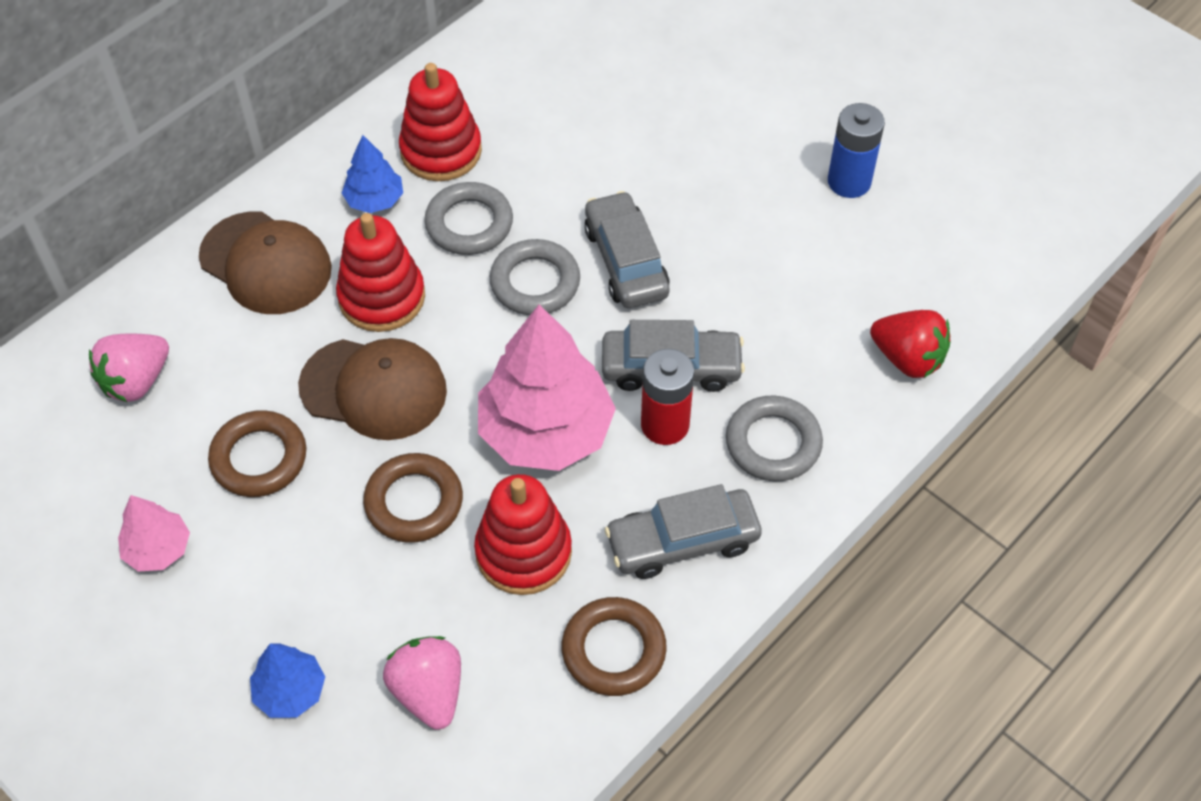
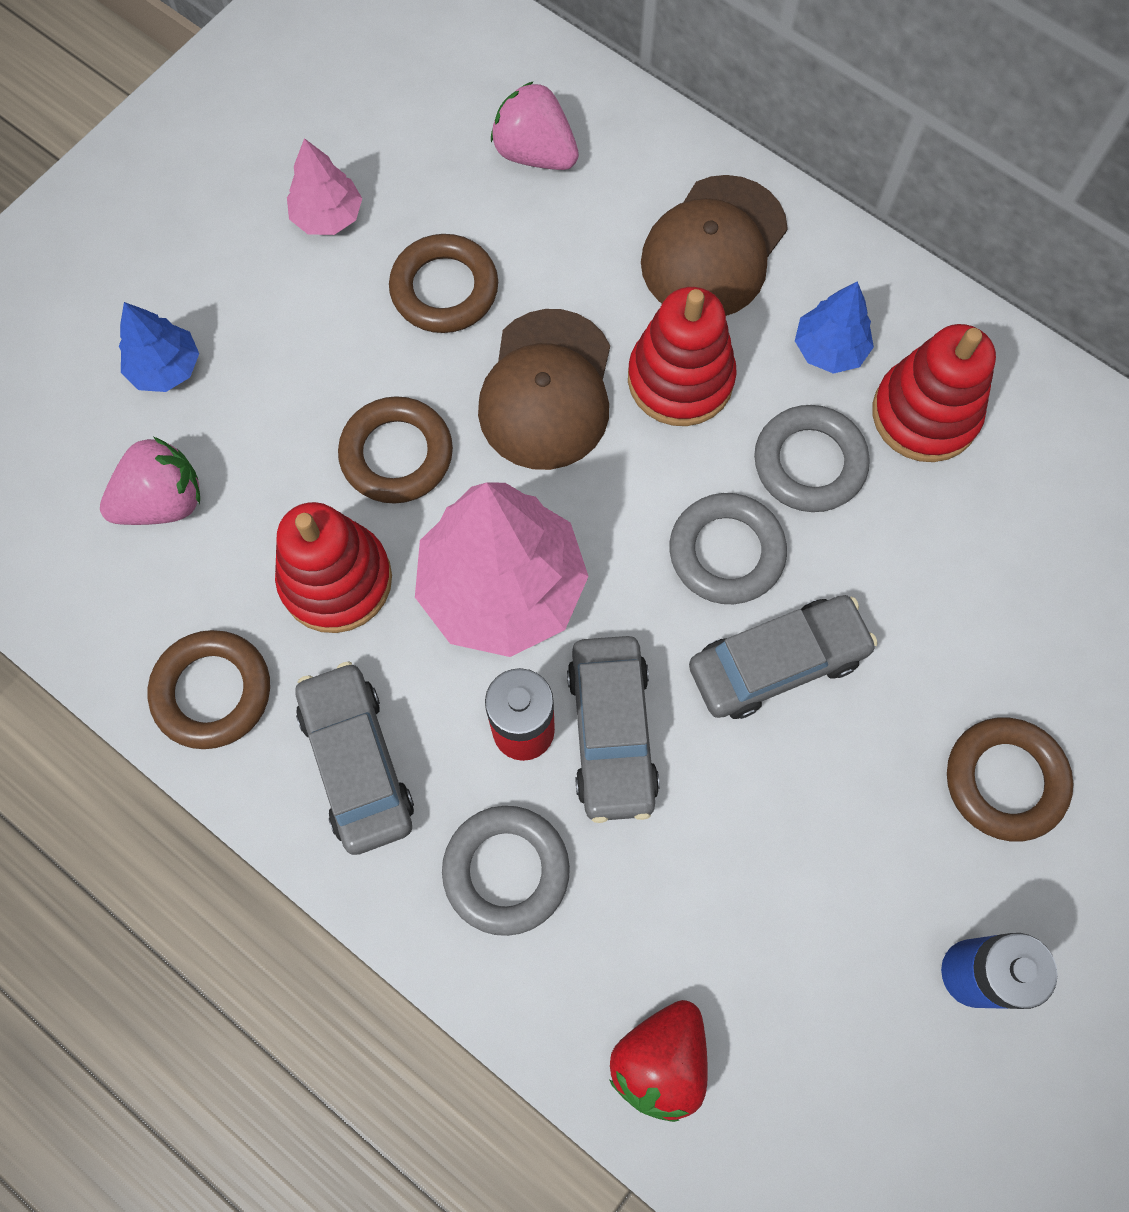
camera: 85 degrees right, 15 degrees up
none -> brown ring [947,718,1073,841]

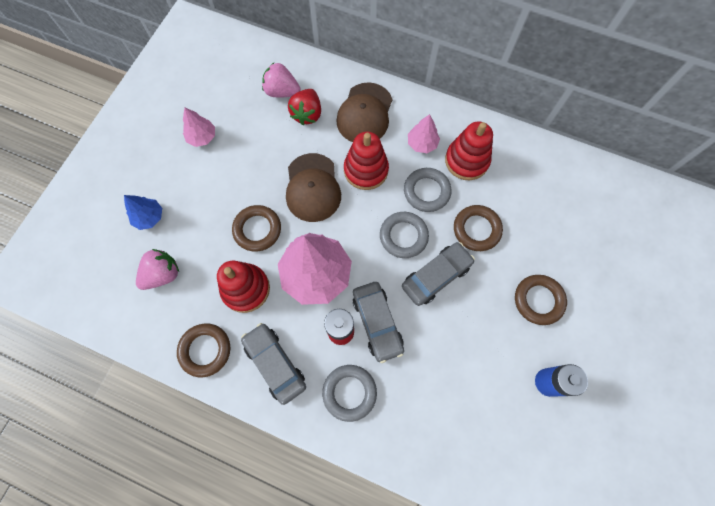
camera: 15 degrees left, 0 degrees up
brown ring [389,234,498,333] -> brown ring moved to [454,205,503,251]
red strawberry [610,1000,708,1122] -> red strawberry moved to [288,89,321,125]
blue tree [795,281,874,374] -> pink tree [408,114,440,153]

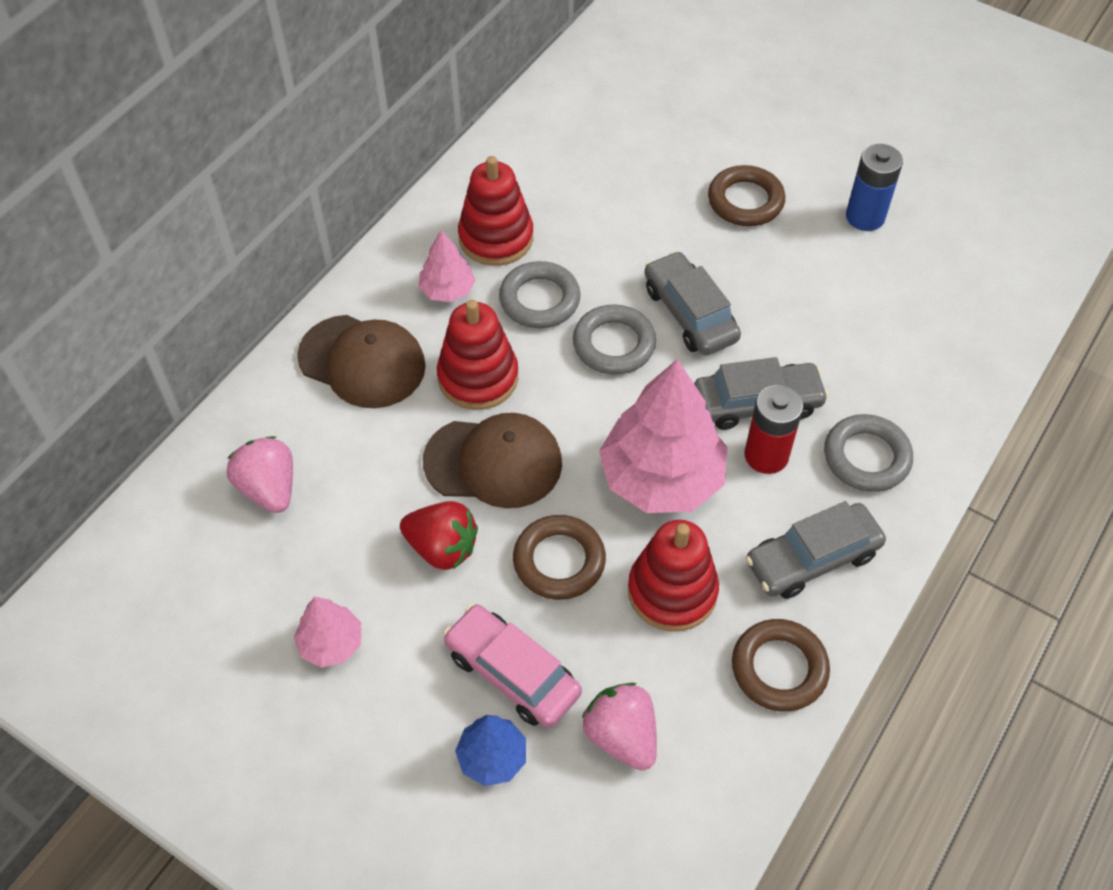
camera: 80 degrees left, 15 degrees down
pink strawberry [262,63,301,97] -> pink strawberry turned 120 degrees clockwise [227,436,293,513]
red strawberry [288,89,321,125] -> red strawberry moved to [400,501,478,570]
brown ring [454,205,503,251] -> none
none -> pink car [443,604,582,728]

